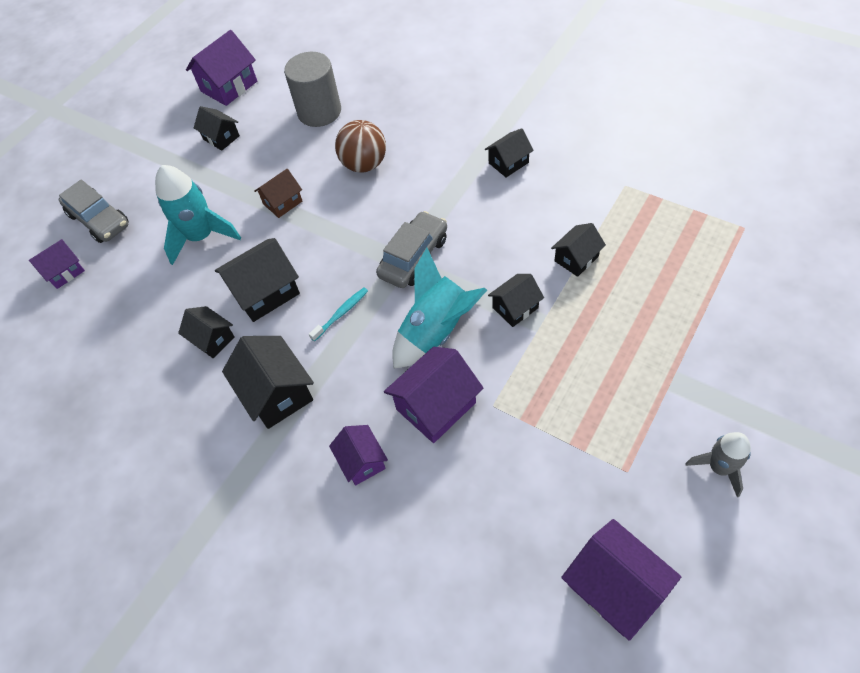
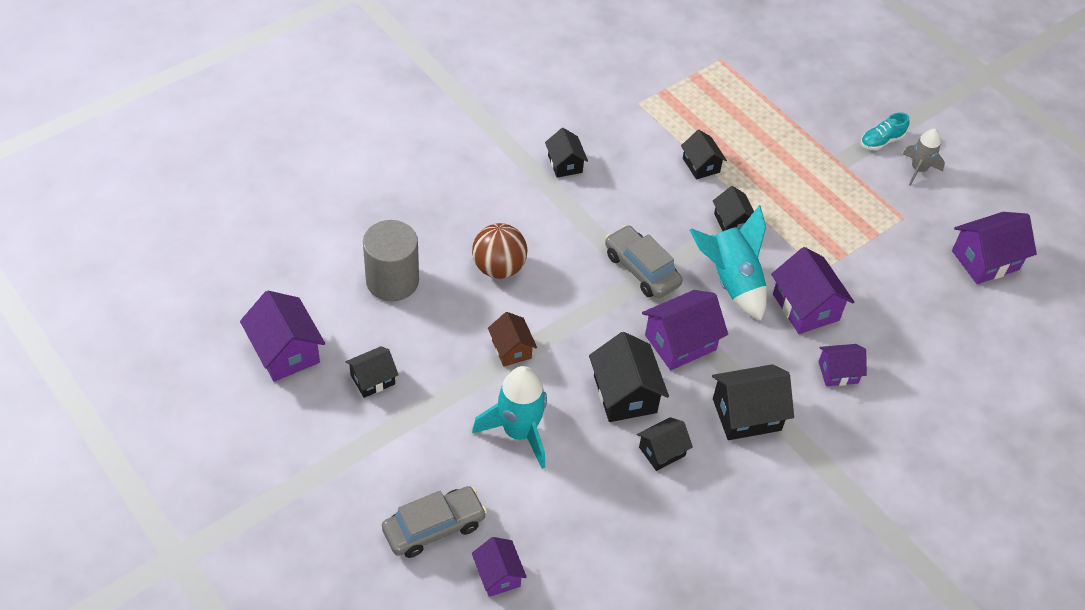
camera: 80 degrees left, 5 degrees down
turquoise toothbrush [309,288,368,342] -> purple house [642,290,728,370]
none -> turquoise shoe [861,112,909,150]

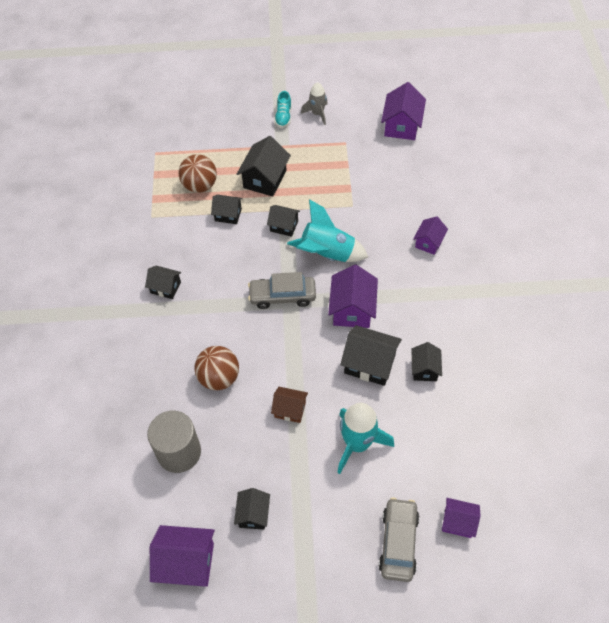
camera: 50 degrees left, 5 degrees up
black house [712,364,794,440] -> black house moved to [237,136,291,196]
purple house [771,247,854,334] -> none
none -> brown ball [178,154,217,193]

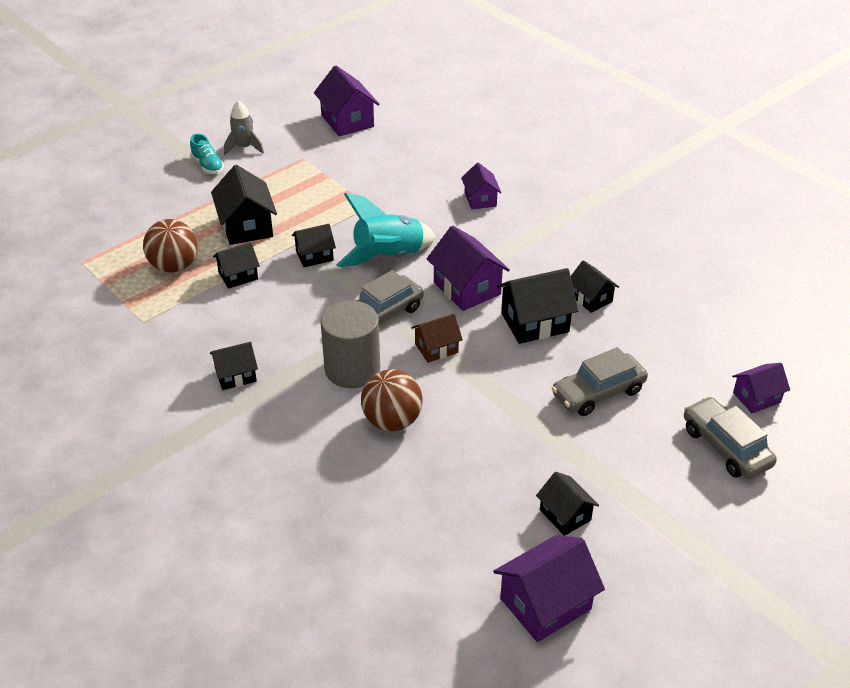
camera: 40 degrees left, 15 degrees down
grey cylinder [147,411,201,473] -> grey cylinder moved to [321,301,380,388]
brown house [271,387,308,423] -> brown house moved to [411,314,463,363]
turquoise rocket [337,403,394,474] -> grey car [552,347,648,416]

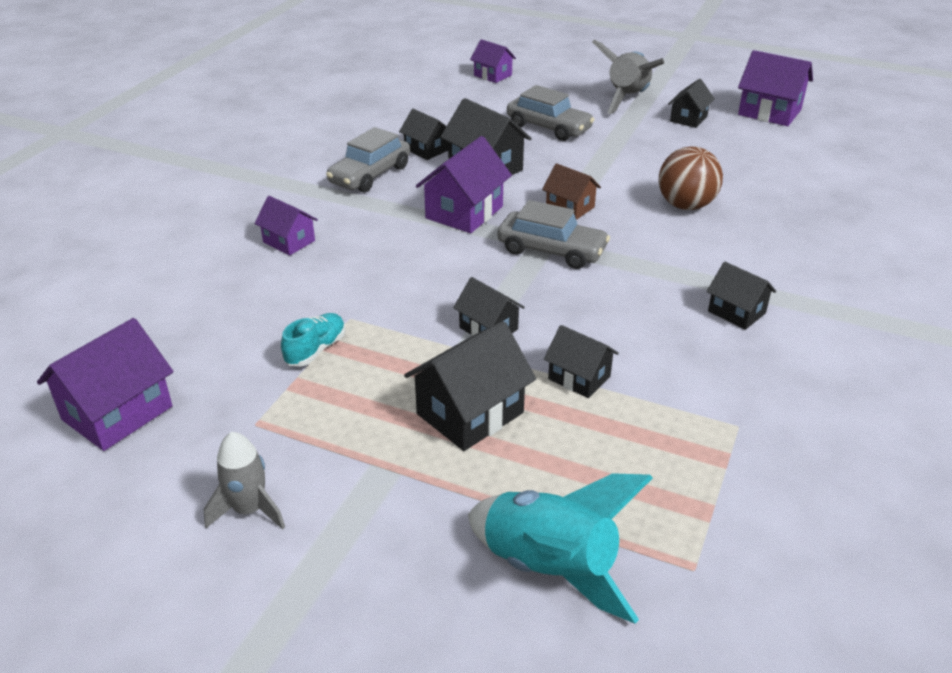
camera: 115 degrees left, 5 degrees down
brown ball [143,219,197,273] -> none
turquoise shoe [190,134,224,174] -> turquoise shoe moved to [281,313,346,367]
grey cylinder [321,301,380,388] -> none
turquoise rocket [337,193,436,267] -> turquoise rocket moved to [468,473,653,624]
purple house [461,163,501,209] -> purple house turned 75 degrees clockwise [254,196,318,255]
black house [571,260,619,313] -> black house turned 75 degrees counterclockwise [399,109,448,160]
grey car [684,396,777,479] -> grey car moved to [326,127,410,193]
none -> grey rocket [592,39,664,114]

